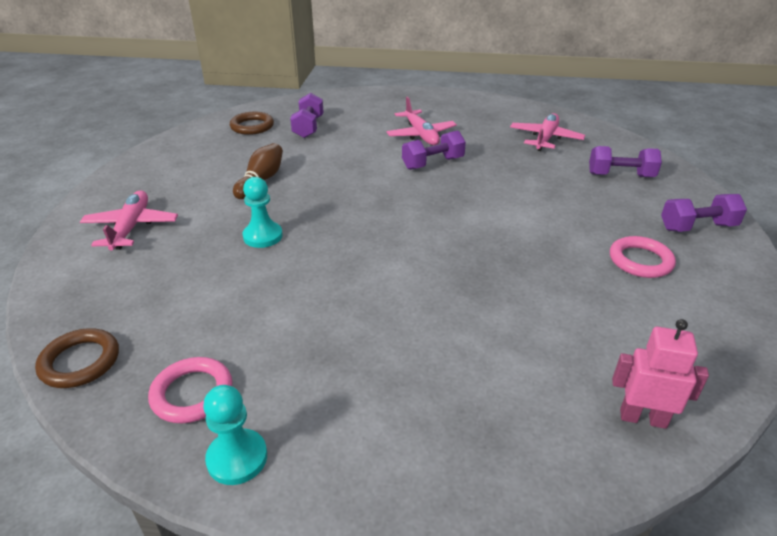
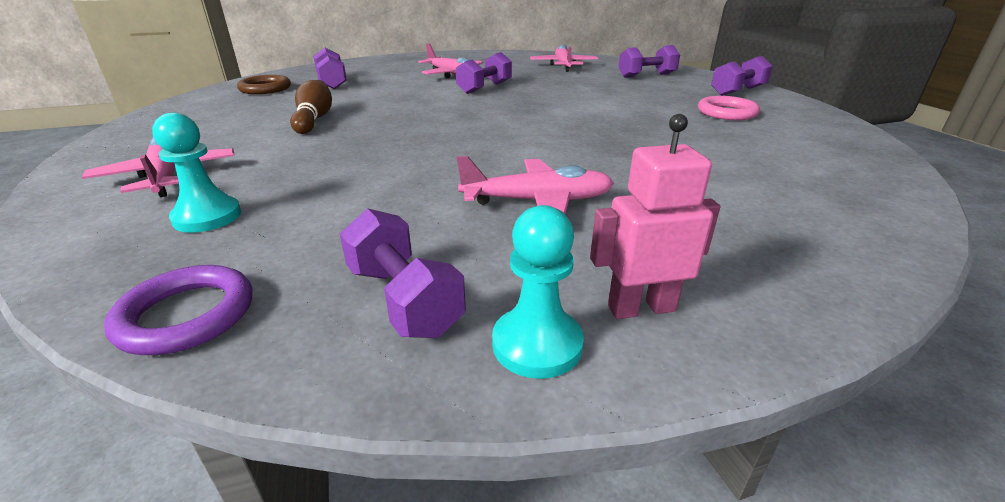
camera: 25 degrees left, 5 degrees down
brown ring [35,328,119,388] -> purple ring [104,265,252,355]
pink ring [148,357,233,423] -> purple dumbbell [340,208,466,338]
turquoise pawn [243,177,283,248] -> turquoise pawn moved to [152,113,241,233]
pink robot [612,319,709,429] -> pink robot moved to [590,114,720,319]
none -> pink plane [457,156,614,214]

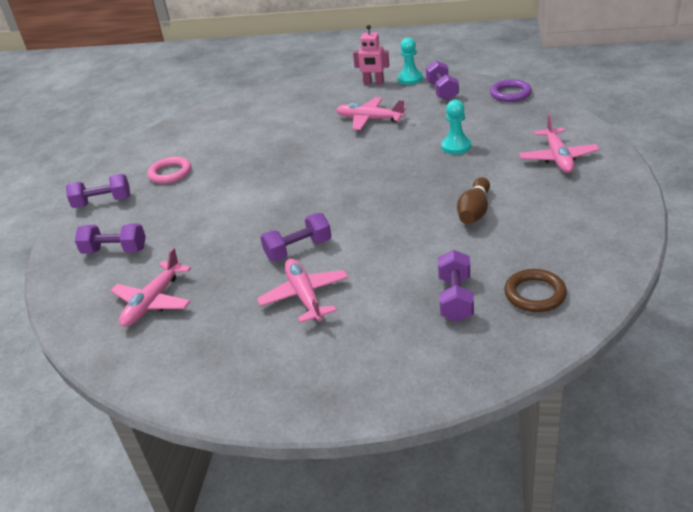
camera: 150 degrees left, 5 degrees up
turquoise pawn [152,113,241,233] -> turquoise pawn moved to [441,100,471,154]

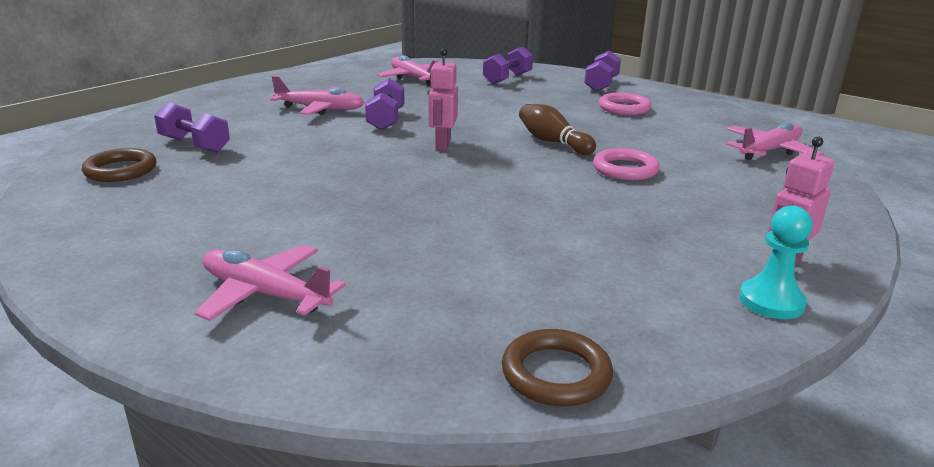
camera: 115 degrees right, 10 degrees down
pink plane [336,97,406,130] -> pink plane moved to [726,122,824,160]
purple dumbbell [426,60,459,101] -> none
turquoise pawn [441,100,471,154] -> none
brown bowling pin [457,177,490,224] -> brown bowling pin moved to [519,104,596,155]
purple ring [490,79,532,102] -> brown ring [502,329,613,406]
none -> pink robot [429,48,458,150]
none -> pink ring [593,148,660,180]

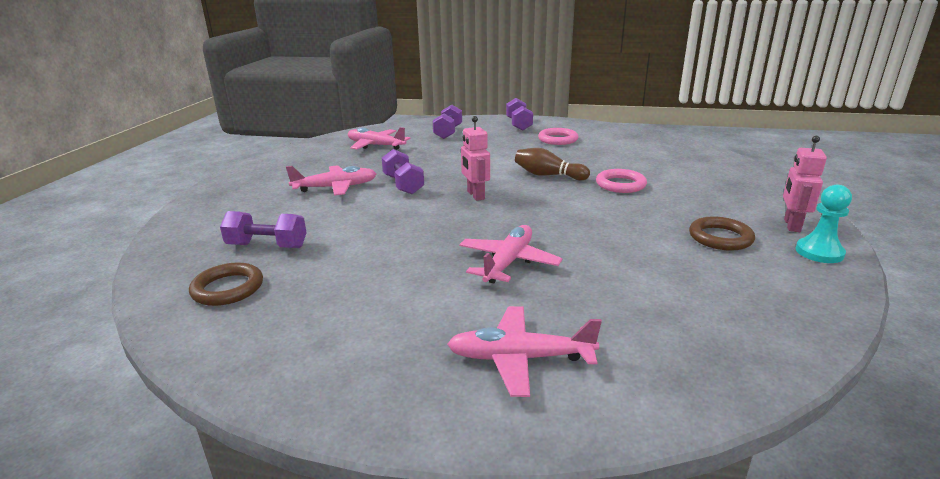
camera: 25 degrees left, 0 degrees up
brown ring [502,329,613,406] -> brown ring moved to [689,216,755,251]
pink plane [726,122,824,160] -> pink plane moved to [459,225,563,283]

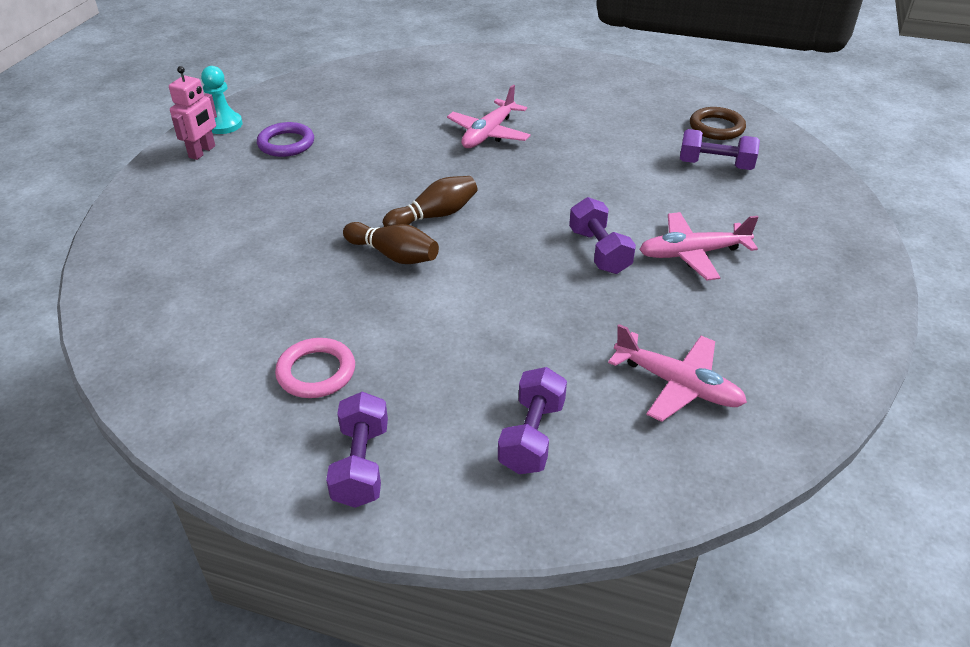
camera: 175 degrees left, 15 degrees up
pink plane [447,306,602,397] -> none
pink robot [461,116,490,201] -> none
pink ring [596,169,647,193] -> none
brown ring [689,216,755,251] -> purple ring [257,122,314,157]
none -> brown bowling pin [383,176,477,227]

